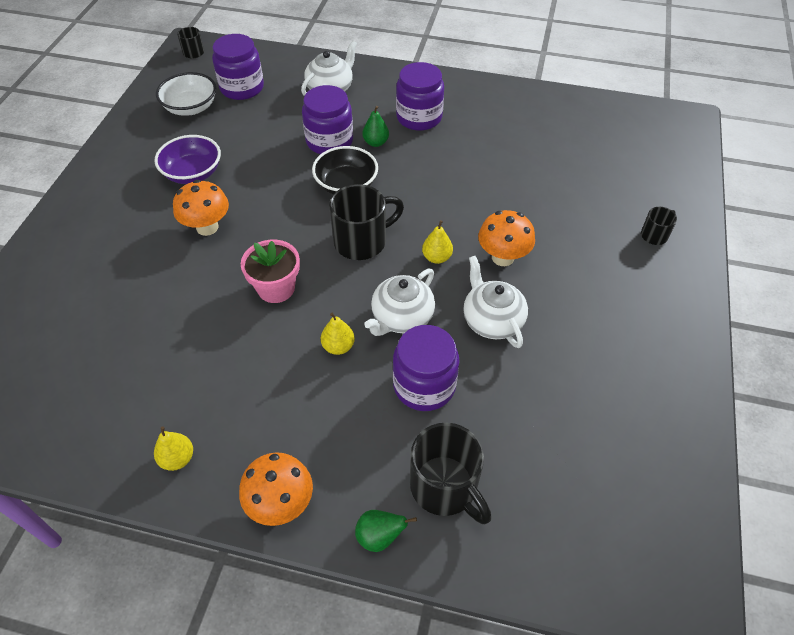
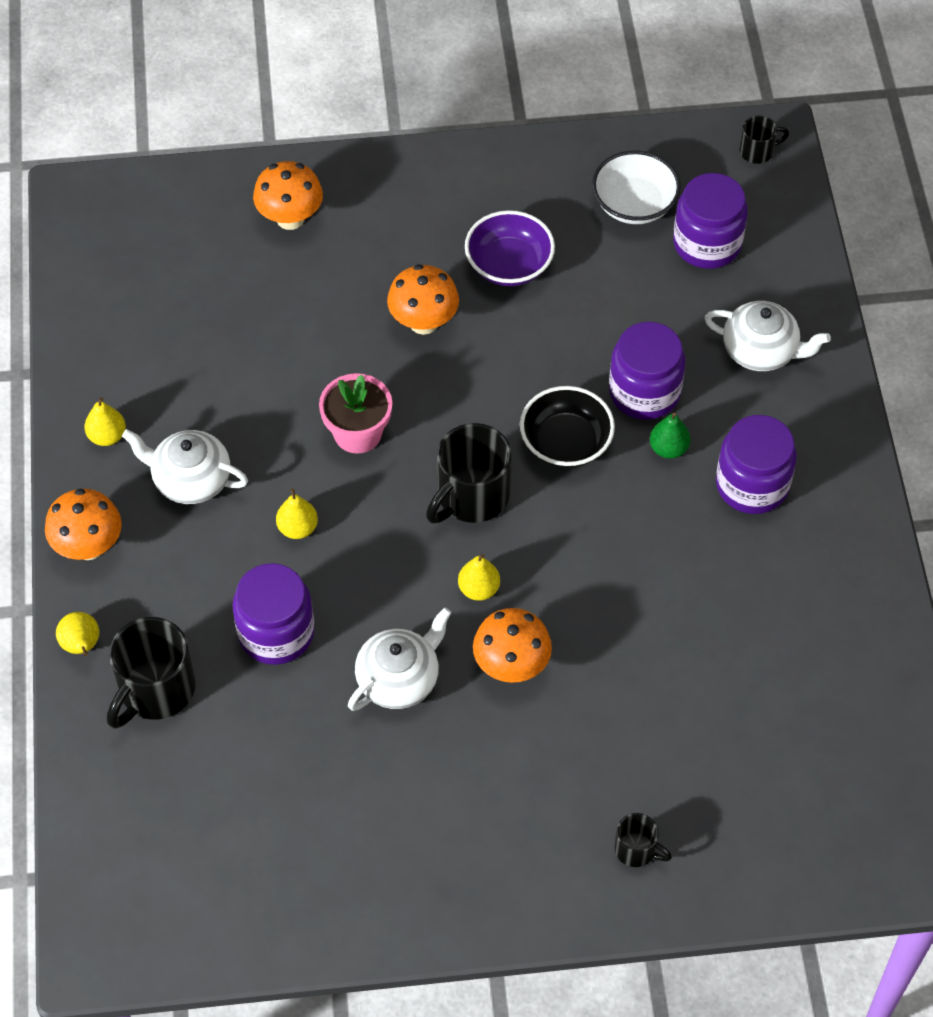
camera: 70 degrees right, 5 degrees up
black mug [329,184,404,260] -> black mug turned 90 degrees clockwise [426,423,512,523]
green pear [355,510,417,552] -> yellow pear [56,612,99,656]
white teapot [364,268,435,336] -> white teapot moved to [122,429,248,504]
none -> orange mushroom [253,161,323,230]

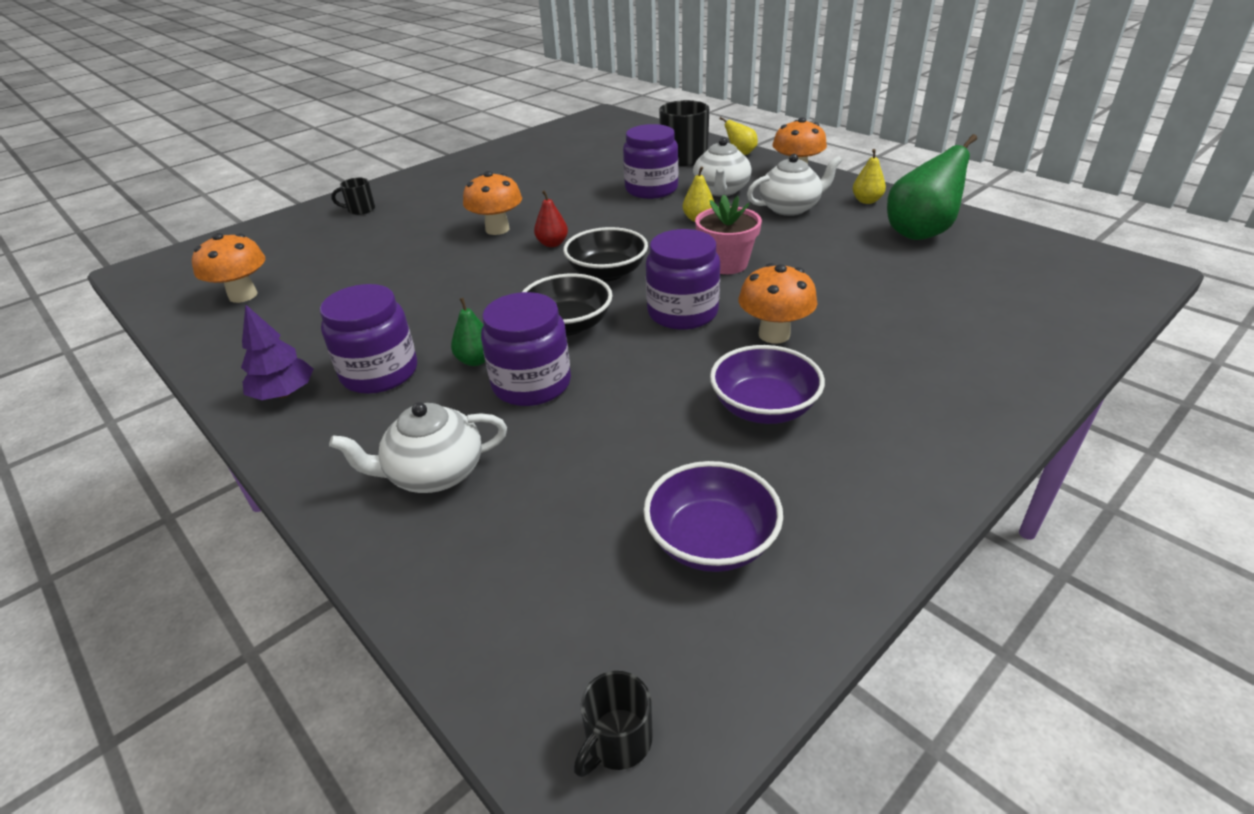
camera: 145 degrees right, 20 degrees down
orange mushroom [253,161,323,230] -> orange mushroom moved to [192,233,265,303]
white teapot [348,607,452,711] -> white teapot moved to [693,138,752,196]
black mug [426,423,512,523] -> black bowl [563,227,648,281]
yellow pear [458,554,500,601] -> red pear [534,190,568,247]
white bowl [592,150,681,224] -> purple bowl [643,461,783,572]
purple jar [673,173,748,269] -> purple jar moved to [646,229,720,330]
none -> purple tree [241,305,313,400]
none -> green pear [887,134,977,240]

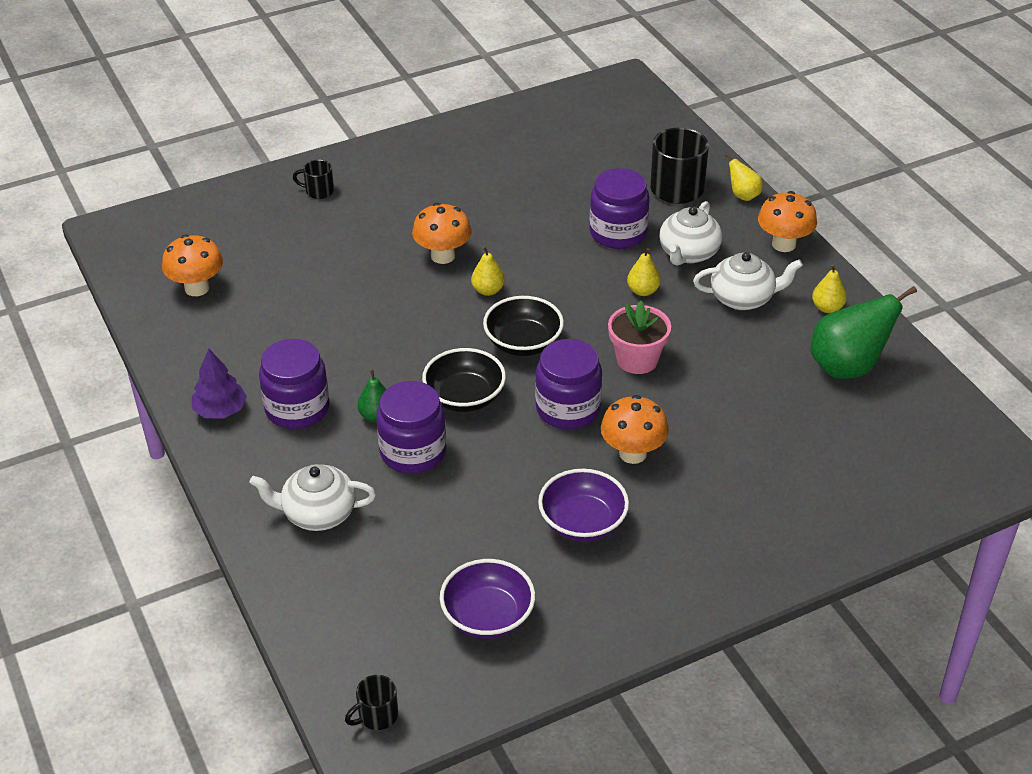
camera: 15 degrees right, 5 degrees up
red pear [534,190,568,247] -> yellow pear [471,246,505,296]

